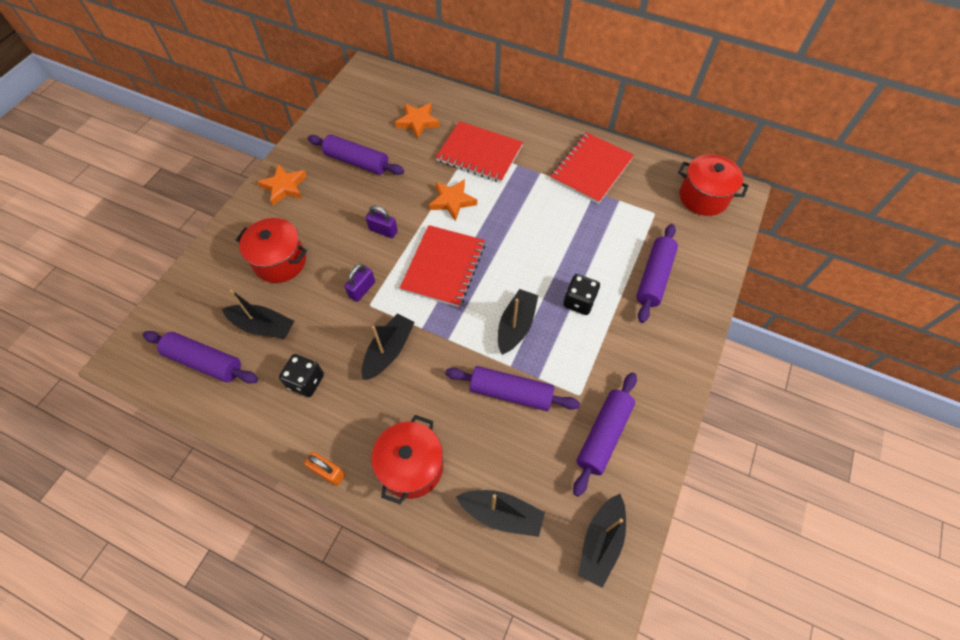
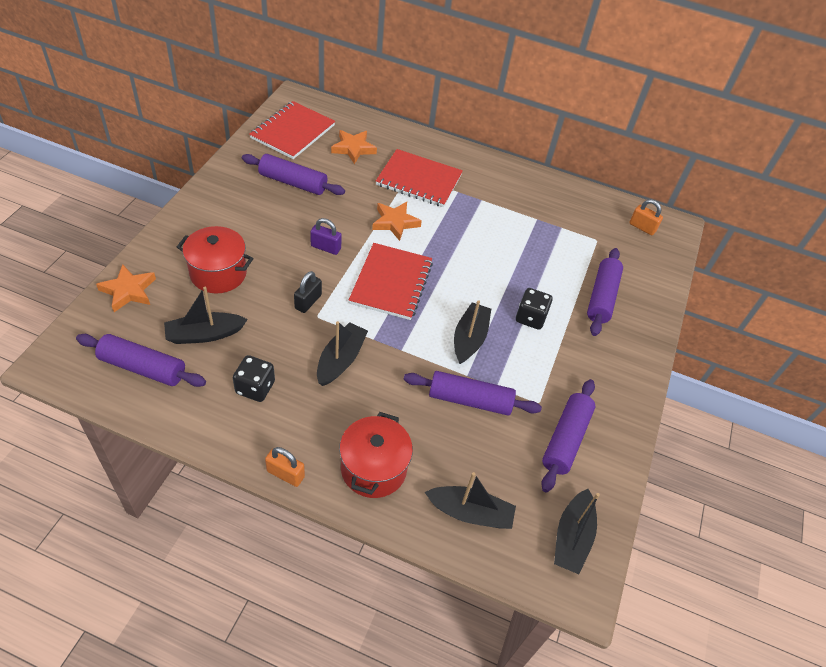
camera: 10 degrees left, 10 degrees down
black boat [222,289,294,339] -> black boat turned 150 degrees clockwise [164,287,248,344]
orange star [257,164,307,206] -> orange star moved to [96,264,156,312]
purple padlock [345,264,375,302] -> black padlock [294,271,322,313]
red notebook [550,132,634,204] -> red notebook moved to [249,101,335,159]
red pot [678,154,749,216] -> orange padlock [629,199,663,235]

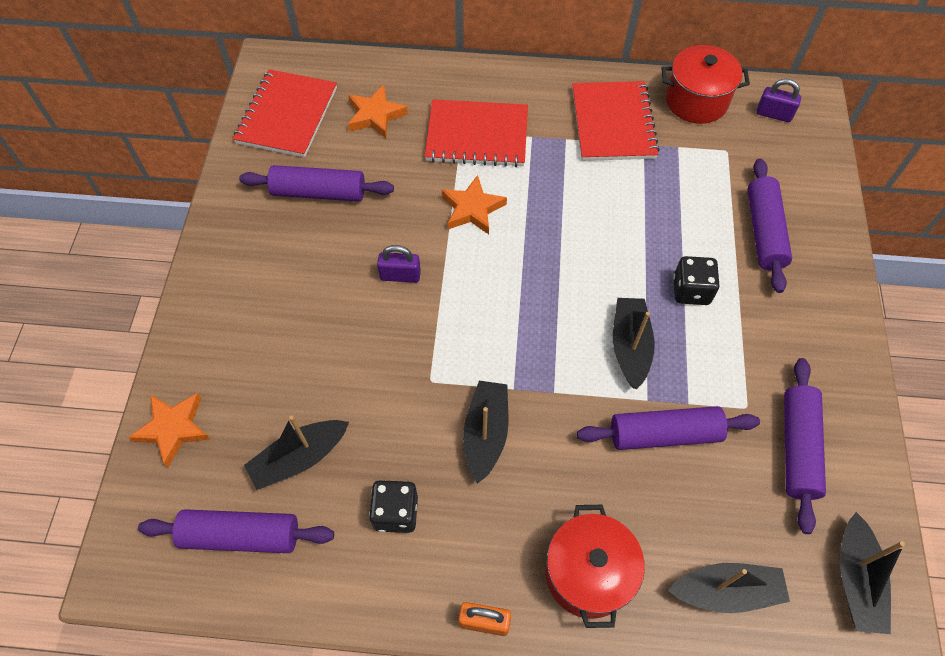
camera: 10 degrees left, 10 degrees up
red pot [177,226,254,293] -> red pot moved to [661,45,750,124]
black padlock [294,271,322,313] -> none
red notebook [349,243,433,320] -> red notebook moved to [572,81,660,161]
orange padlock [629,199,663,235] -> purple padlock [756,79,801,122]

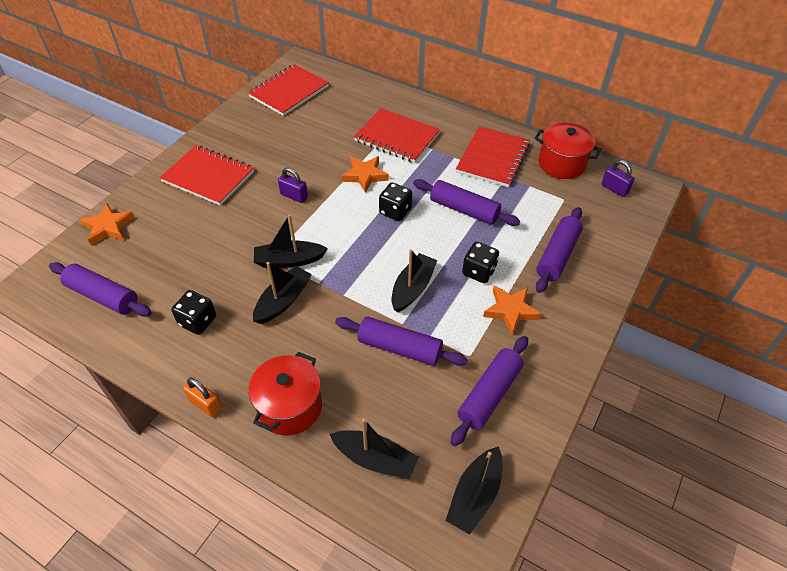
camera: 25 degrees right, 10 degrees down
purple rolling pin [239,165,394,201] -> purple rolling pin moved to [413,179,520,226]
black boat [244,416,349,490] -> black boat moved to [254,214,328,268]
orange star [348,85,408,138] -> orange star moved to [483,286,541,335]
none -> red notebook [160,145,254,206]
none -> black dice [379,182,412,221]

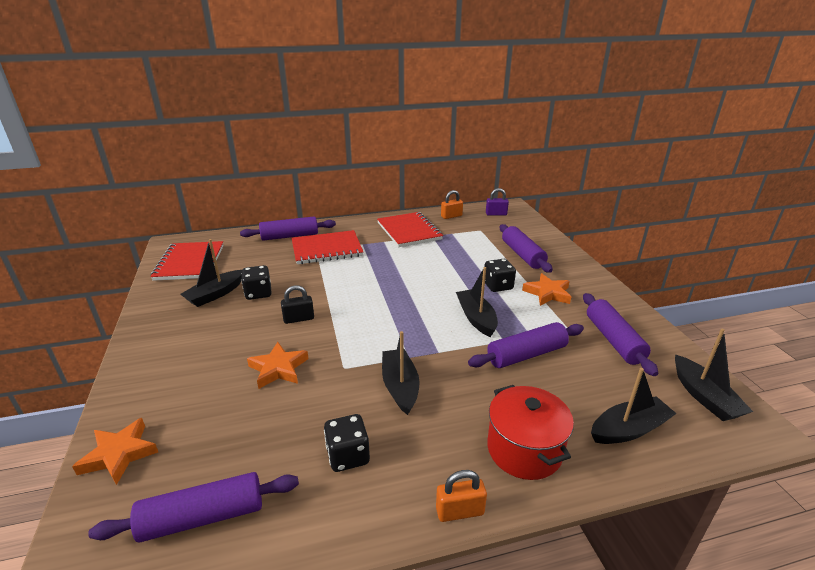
camera: 45 degrees left, 20 degrees down
red notebook [160,145,254,206] -> none
black boat [254,214,328,268] -> black boat moved to [180,239,242,307]
purple padlock [278,168,308,203] -> black padlock [281,285,314,324]
orange star [341,156,389,193] -> orange star moved to [247,342,309,389]
black dice [379,182,412,221] -> black dice moved to [241,265,272,300]
purple rolling pin [413,179,520,226] -> purple rolling pin moved to [240,216,336,241]
red pot [534,123,601,179] -> orange padlock [441,190,463,219]

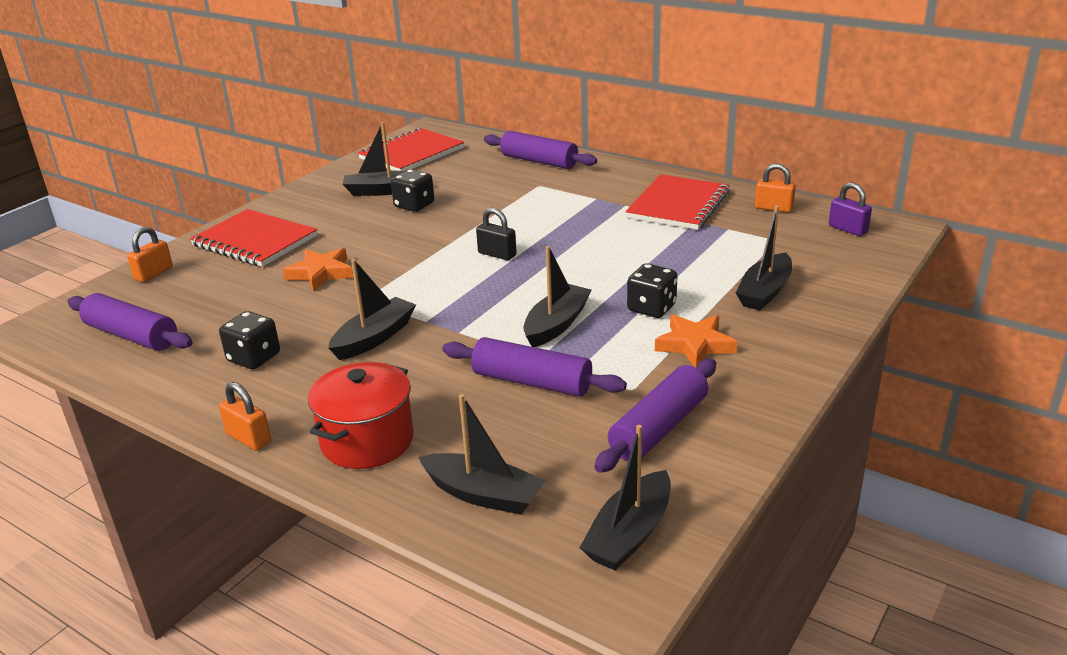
camera: 50 degrees right, 0 degrees up
orange star [72,418,158,485] -> orange padlock [127,227,173,282]
black padlock [281,285,314,324] -> black padlock moved to [476,208,517,260]
red notebook [292,230,363,264] -> red notebook moved to [190,209,317,267]
purple rolling pin [500,224,553,273] -> black boat [736,206,792,311]

